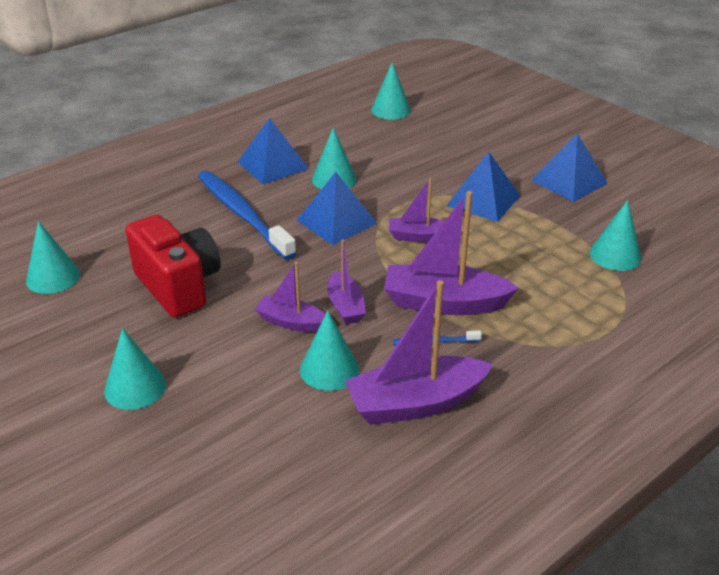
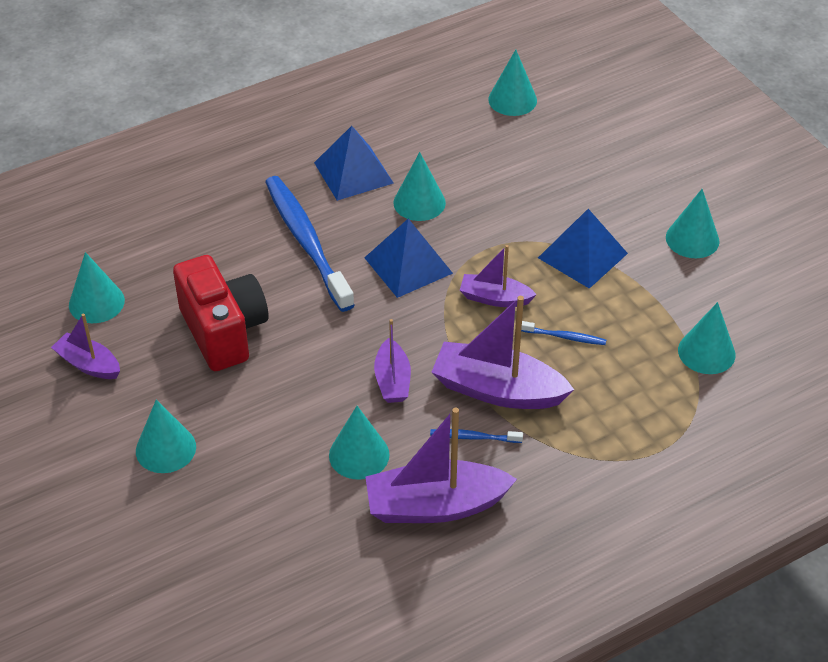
camera: 10 degrees right, 10 degrees up
purple boat [255,262,326,332] -> purple boat moved to [51,314,120,379]
blue pyramid [531,133,607,202] -> turquoise cone [666,189,720,258]
none -> blue toothbrush [521,321,606,345]

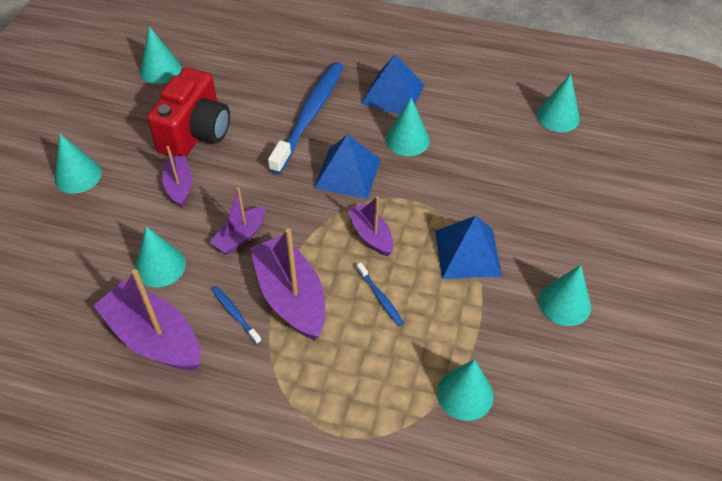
camera: 45 degrees right, 5 degrees up
purple boat [51,314,120,379] -> purple boat moved to [162,146,192,207]

